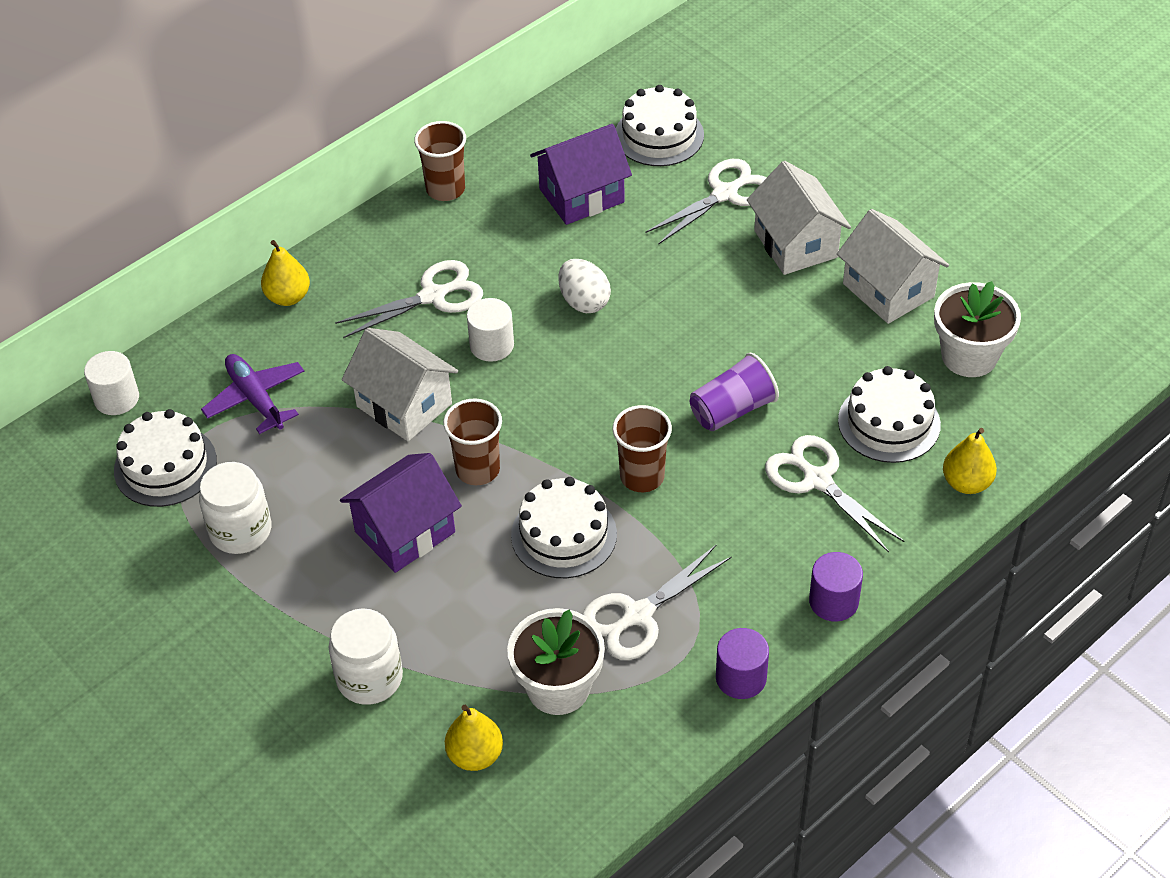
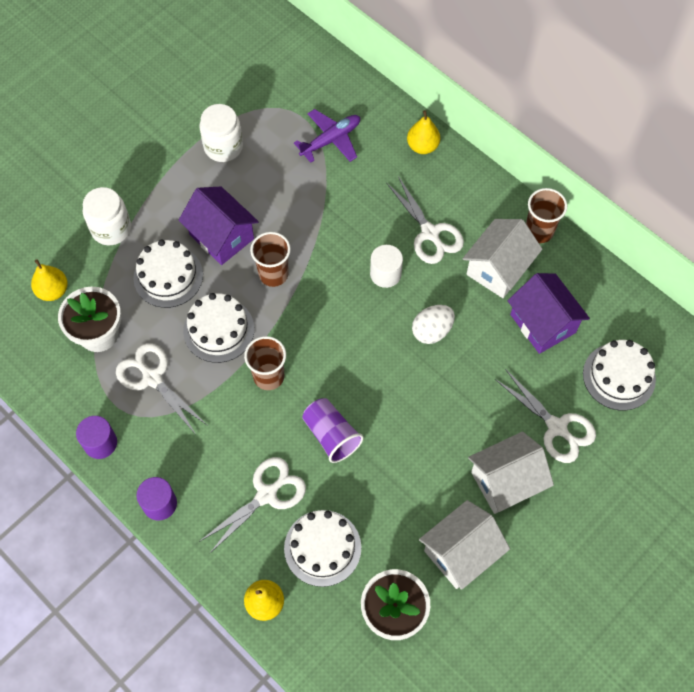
camera: 85 degrees right, 15 degrees up
white cylinder [84,351,139,415] -> none
white cake [114,409,217,507] -> white cake moved to [133,239,203,308]
white house [342,328,458,441] -> white house moved to [463,219,542,298]

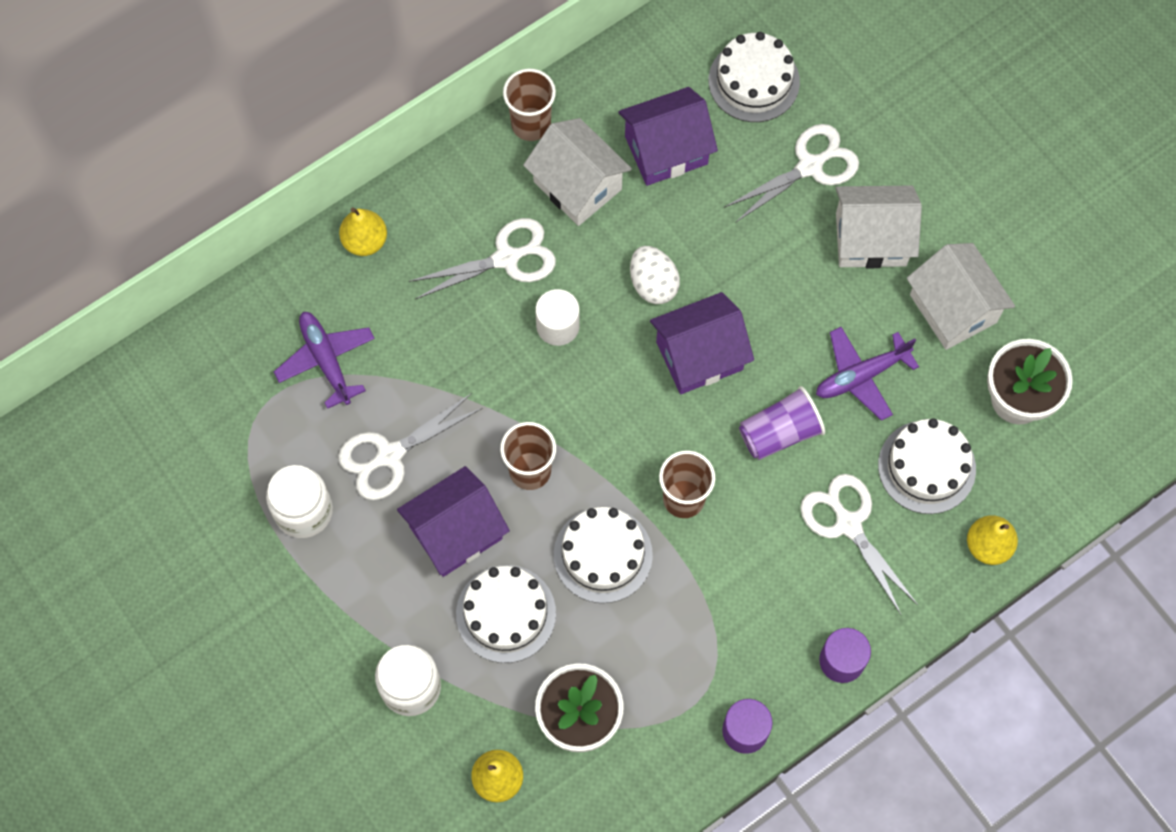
camera: 80 degrees left, 5 degrees up
white scissors [116,343,208,433] -> white scissors moved to [338,393,483,500]
white house [468,432,554,514] -> white house turned 75 degrees counterclockwise [836,185,922,268]
none -> purple house [650,292,754,394]
none -> purple plane [816,327,919,421]

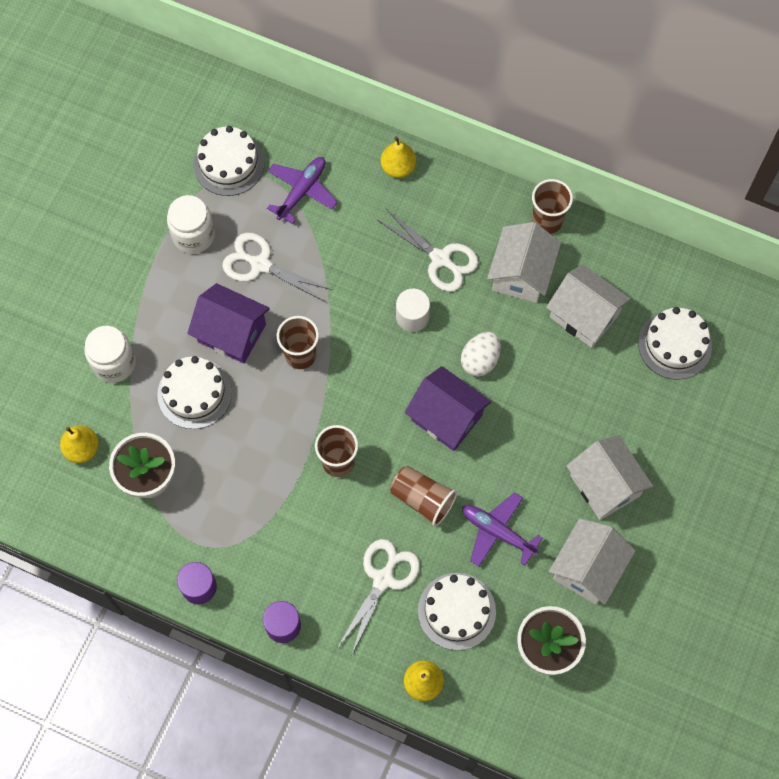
camera: 60 degrees right, 0 degrees up
white cake [554,507,653,603] -> white cake moved to [194,126,264,196]
purple house [618,87,718,186] -> white house [546,264,631,348]
white scissors [724,124,859,223] -> none
purple cup [739,386,825,460] -> brown cup [390,466,457,527]

